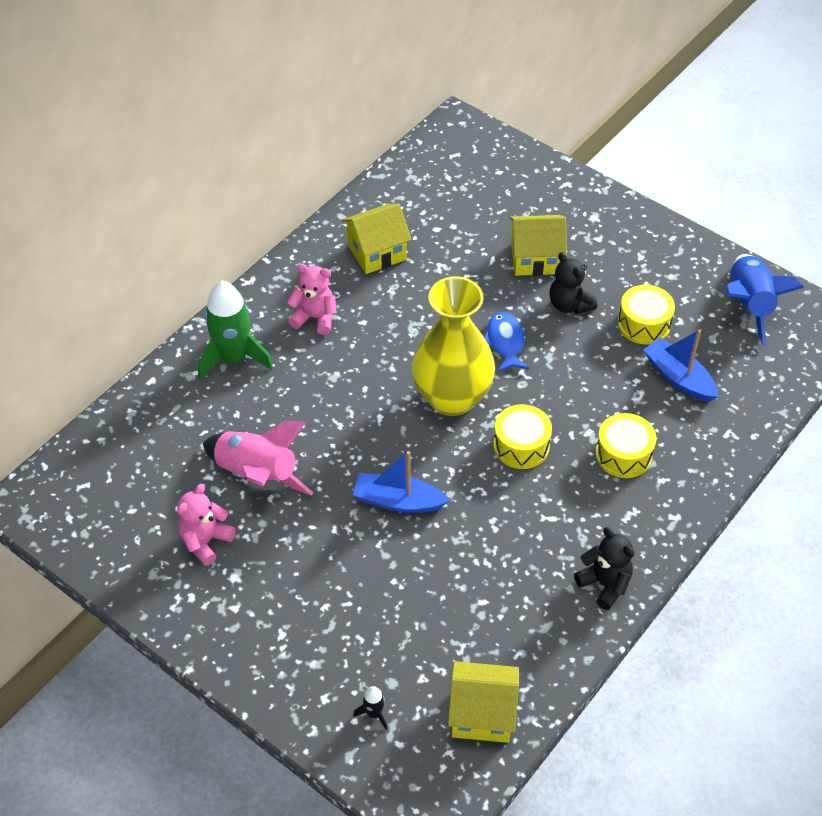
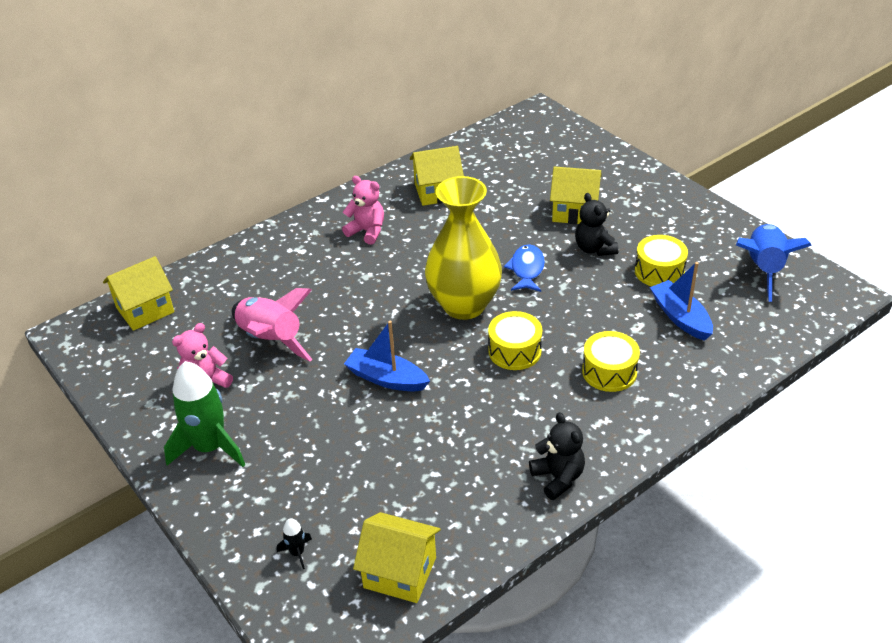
camera: 15 degrees right, 10 degrees down
green rocket [198,281,273,380] -> green rocket moved to [164,361,245,467]
none -> yellow house [103,256,174,331]

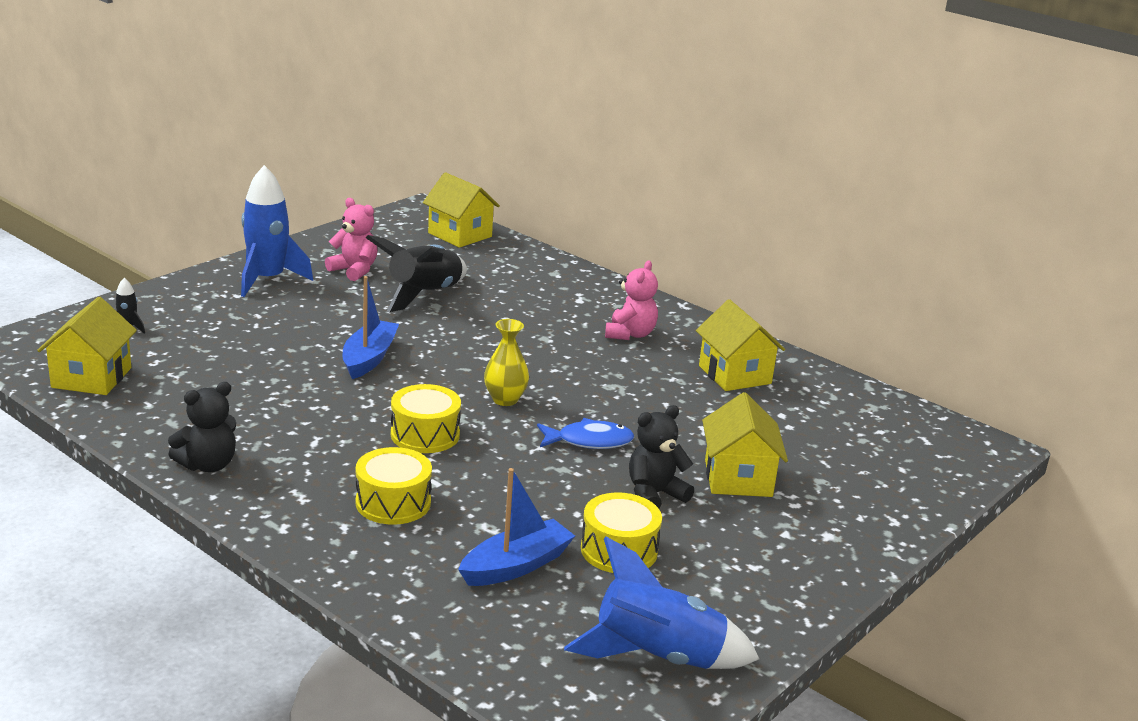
camera: 75 degrees right, 15 degrees down
green rocket [164,361,245,467] -> blue rocket [241,165,313,297]
pink rocket [232,288,312,361] -> black rocket [366,235,467,312]
yellow vase [425,176,502,320] -> yellow vase [484,319,529,406], size x0.46

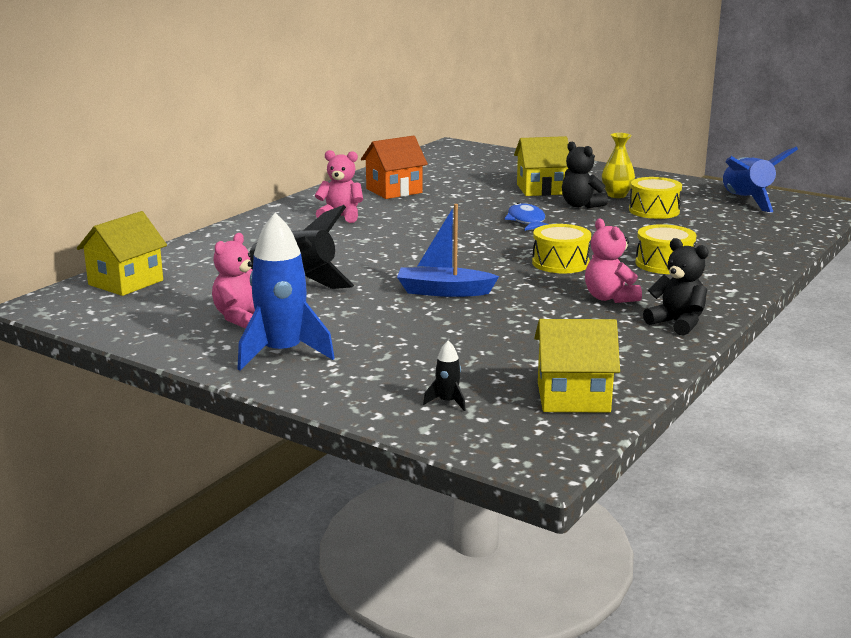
camera: 95 degrees left, 5 degrees down
blue boat [458,468,575,586] -> none
yellow vase [484,319,529,406] -> yellow vase moved to [602,133,635,198]
yellow house [696,299,785,391] -> orange house [361,136,428,199]
none -> pink teddy bear [585,219,642,303]

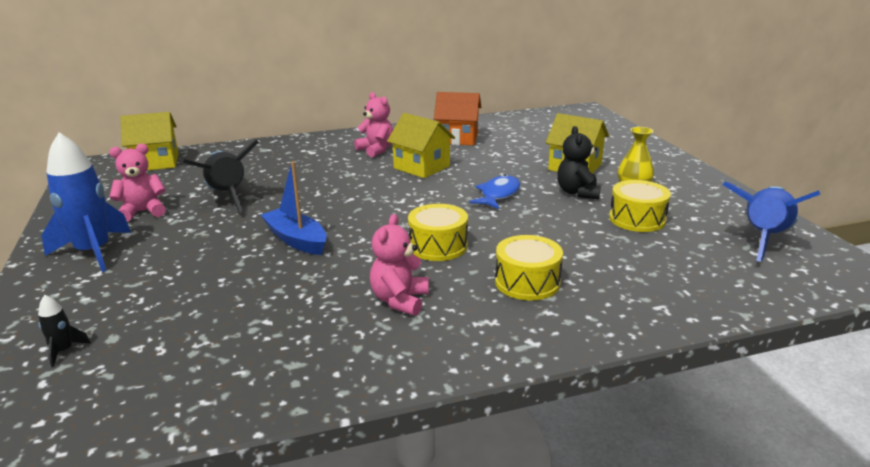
camera: 40 degrees right, 5 degrees up
yellow house [534,319,620,413] -> yellow house moved to [387,113,455,178]
black teddy bear [643,238,709,336] -> none

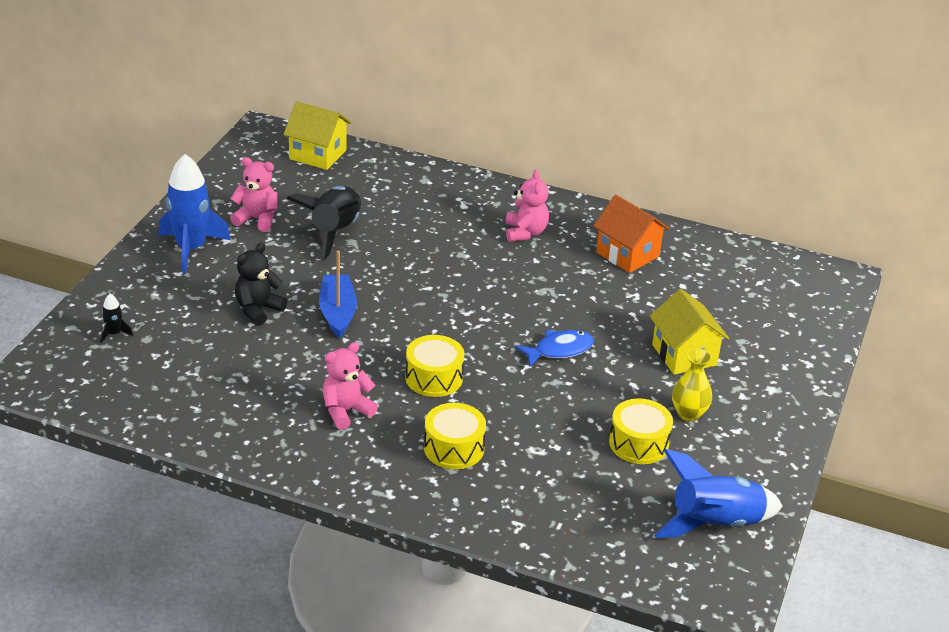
camera: 35 degrees right, 10 degrees up
yellow house [387,113,455,178] -> none
black teddy bear [557,126,601,199] -> black teddy bear moved to [235,243,287,326]

